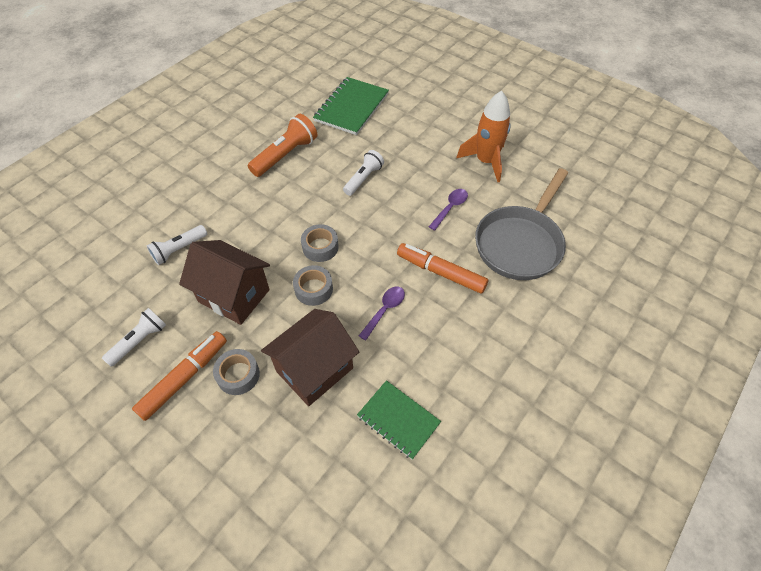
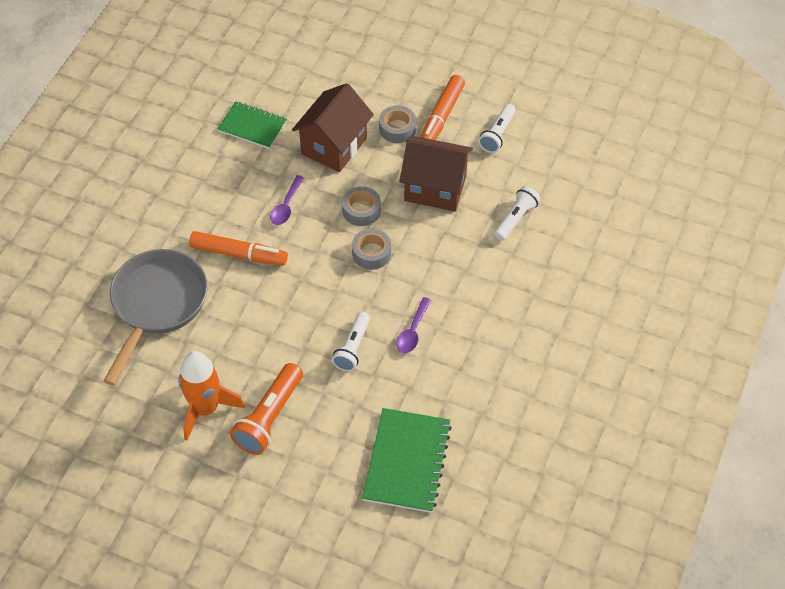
camera: 165 degrees right, 0 degrees up
orange flashlight [248,114,317,177] -> orange flashlight moved to [230,363,303,455]
purple spoon [429,189,468,231] -> purple spoon moved to [396,297,431,353]

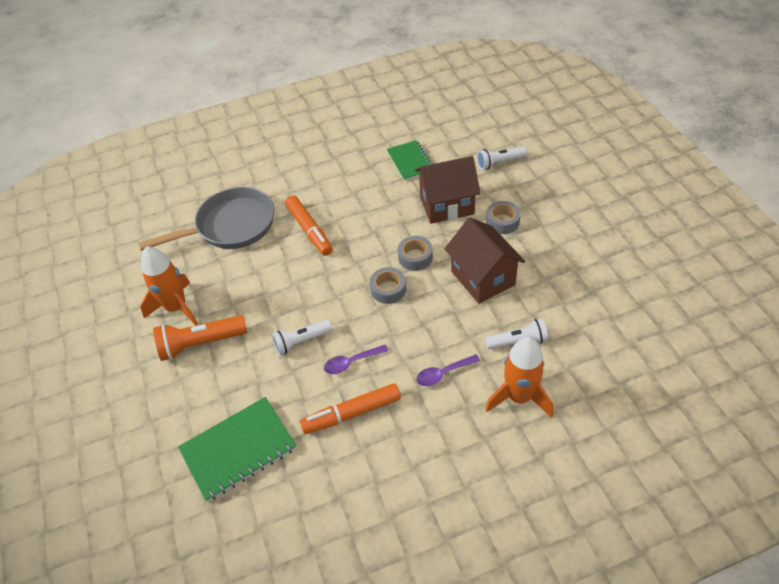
camera: 50 degrees right, 5 degrees down
purple spoon [270,175,304,225] -> purple spoon moved to [416,354,480,386]
orange marker [420,75,465,140] -> orange marker moved to [300,383,401,434]
white flashlight [479,104,516,153] -> white flashlight moved to [477,146,527,170]
none -> orange rocket [485,337,553,418]

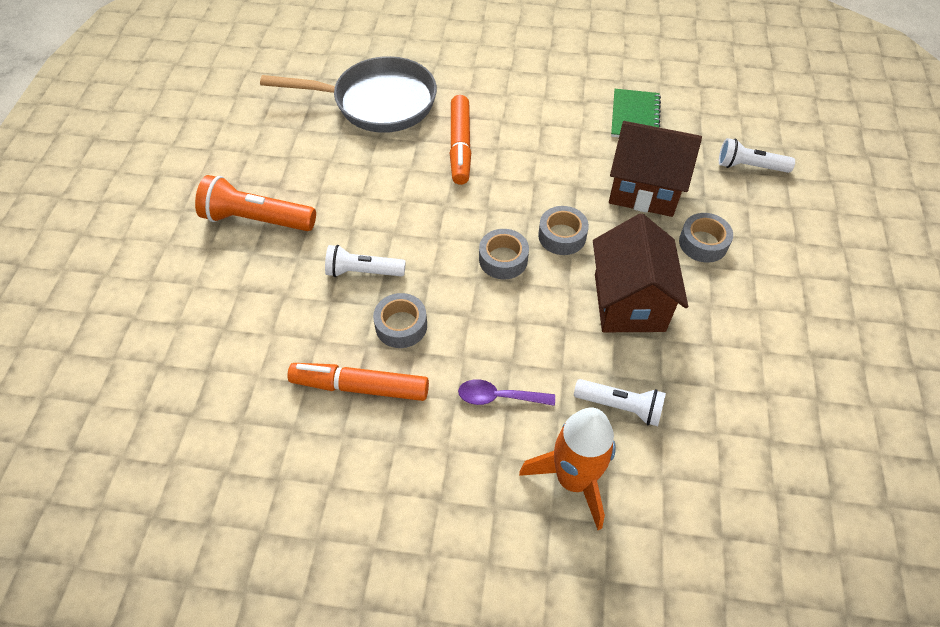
camera: 25 degrees right, 5 degrees up
orange rocket [140,246,198,326] -> none
green notebook [178,397,296,502] -> none
purple spoon [324,345,389,374] -> grey tape [373,293,427,348]

